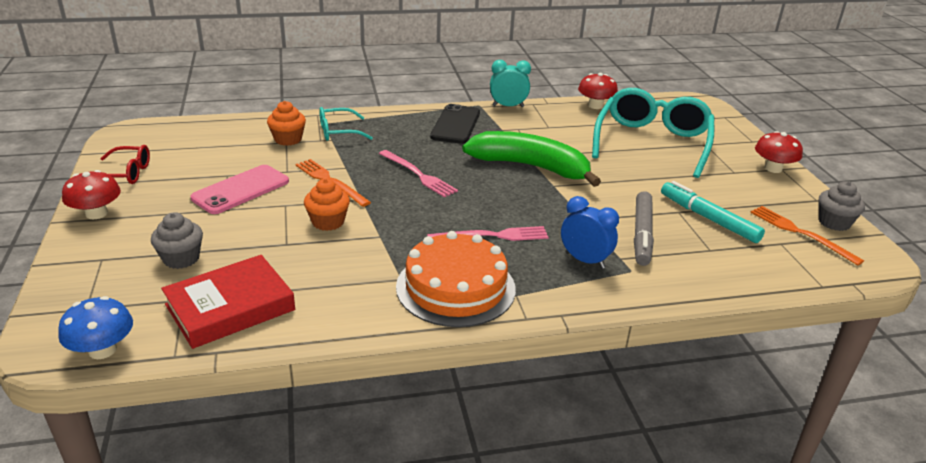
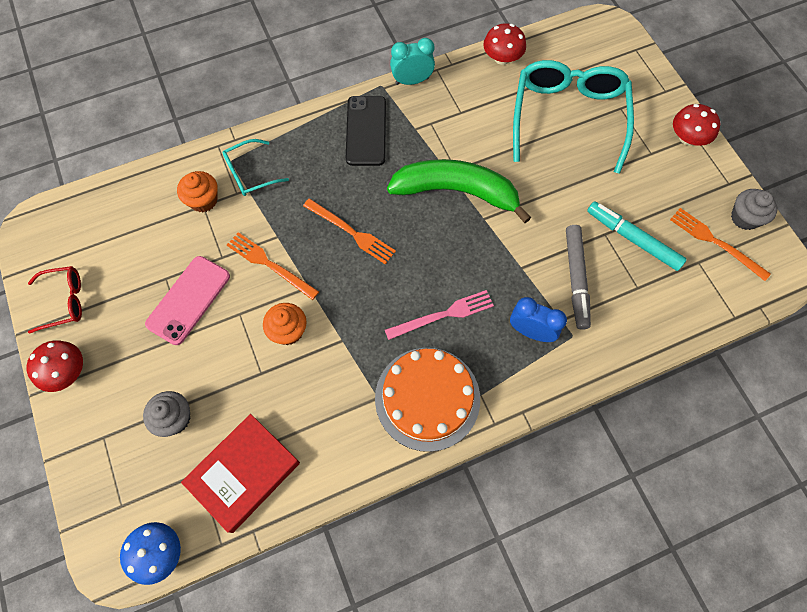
camera: 10 degrees left, 35 degrees up
pink fork [379,150,458,197] -> orange fork [303,199,396,264]

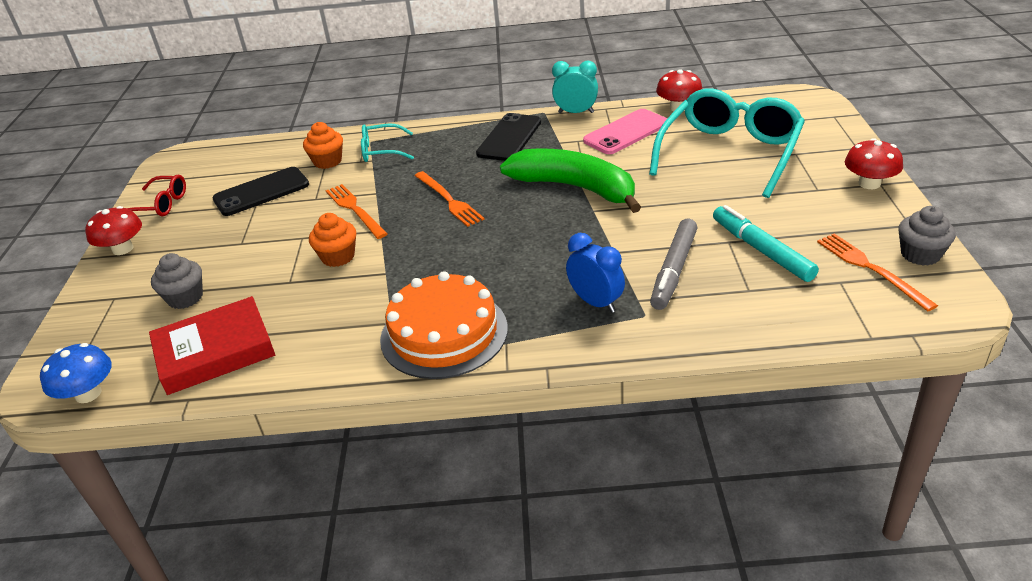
camera: 25 degrees right, 30 degrees down
pink phone [145,256,230,345] -> pink phone moved to [583,109,667,154]
pink fork [385,290,494,340] -> none
none -> black phone [212,167,309,216]

